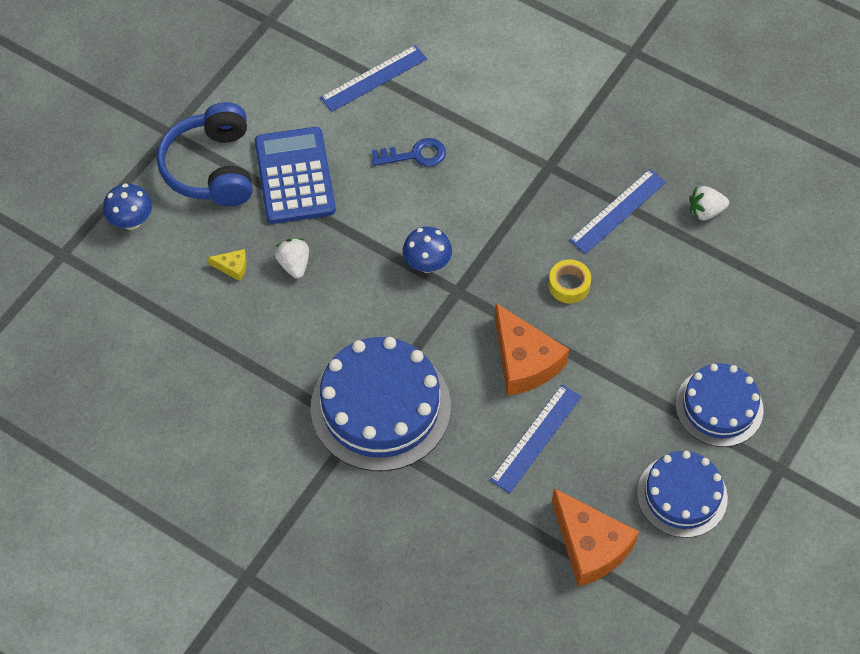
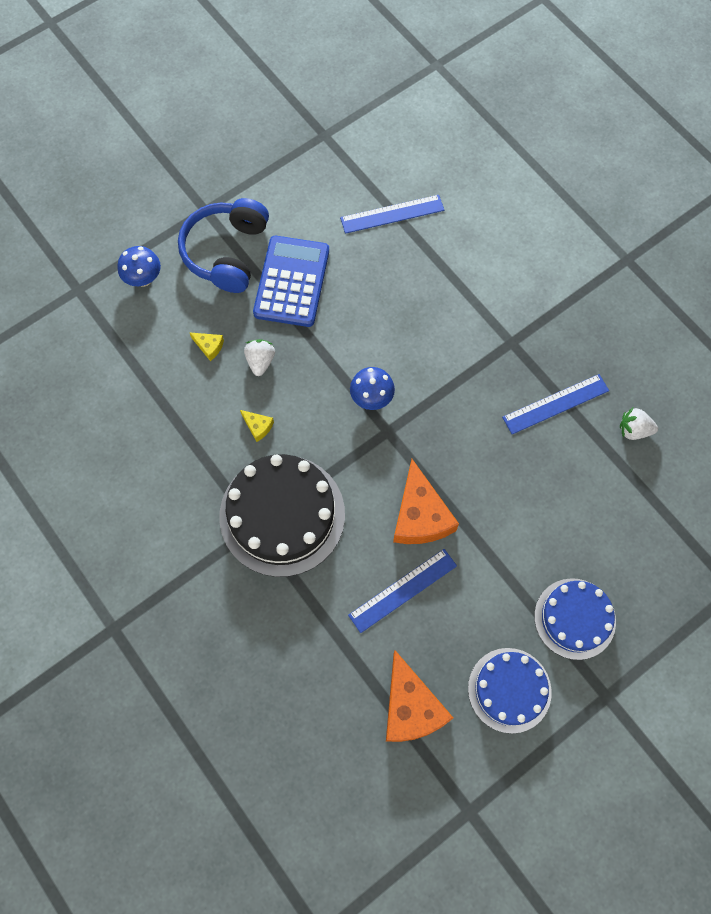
camera: 20 degrees right, 10 degrees up
blue cake [311,337,451,471] -> black cake [219,454,345,577]
blue key [372,138,446,167] -> none
yellow tape [548,259,591,303] -> none
none -> yellow cheese [240,410,274,442]

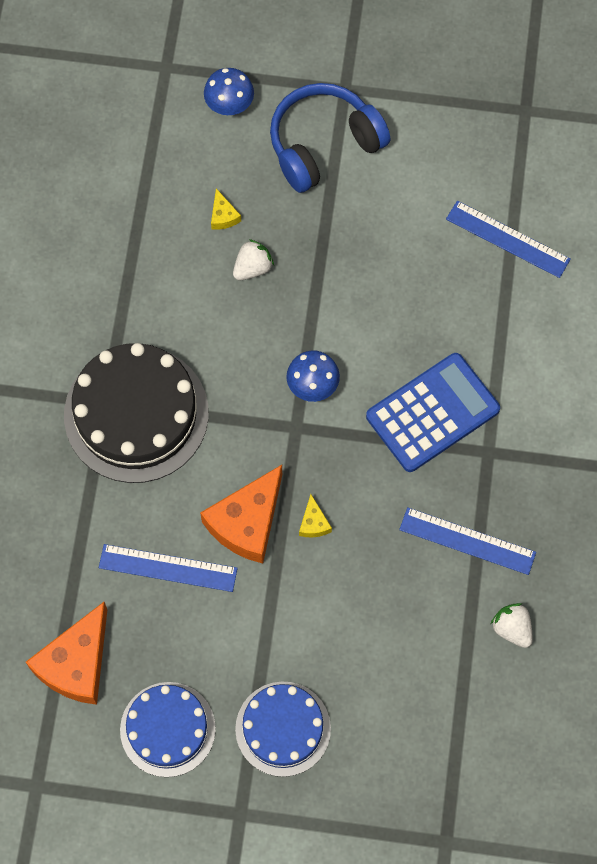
camera: 45 degrees right, 0 degrees up
yellow cheese [240,410,274,442] -> yellow cheese moved to [299,494,332,537]
blue calculator [253,236,329,327] -> blue calculator moved to [366,353,500,472]

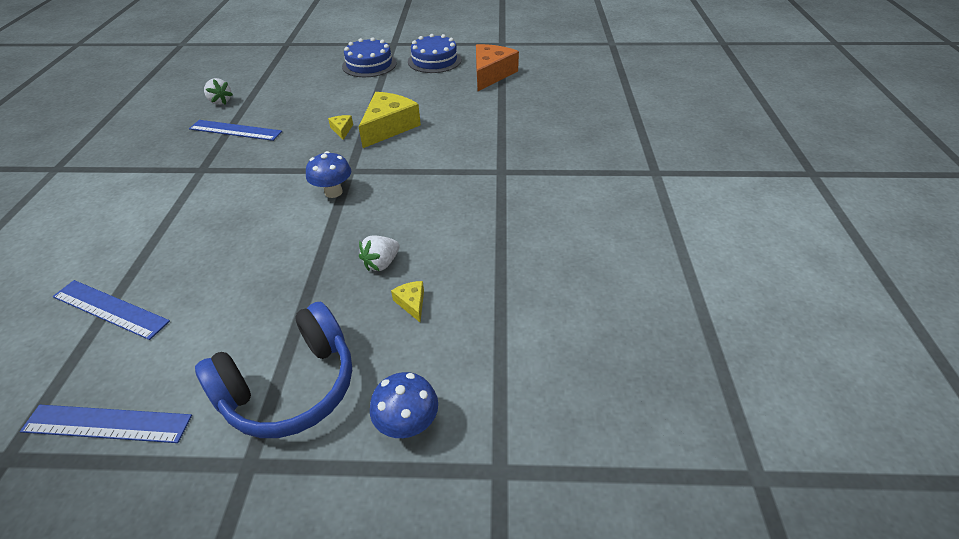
camera: 175 degrees right, 25 degrees down
black cake [64,343,209,483] -> none
blue ruler [99,544,238,592] -> blue ruler moved to [20,405,192,443]
orange cheese [200,465,282,563] -> yellow cheese [358,92,421,148]
blue calculator [366,353,500,472] -> none

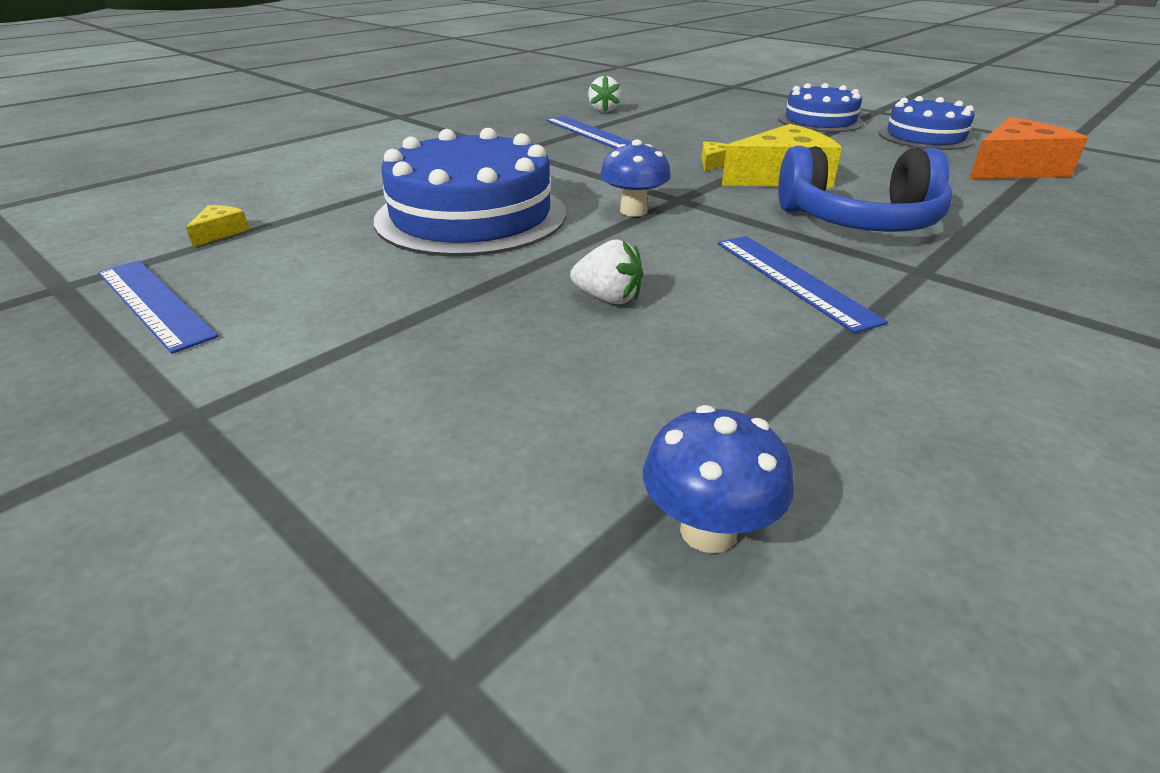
camera: 40 degrees right, 10 degrees down
blue ruler [52,280,170,340] -> blue ruler moved to [717,236,888,333]
blue headphones [195,302,352,438] -> blue headphones moved to [778,146,952,232]
white strawberry [359,236,399,271] -> white strawberry turned 150 degrees counterclockwise [570,239,643,304]
blue mushroom [370,372,438,438] -> blue mushroom moved to [643,405,794,553]
yellow cheese [391,281,424,322] -> yellow cheese moved to [186,205,249,247]
none -> blue cake [374,128,566,257]

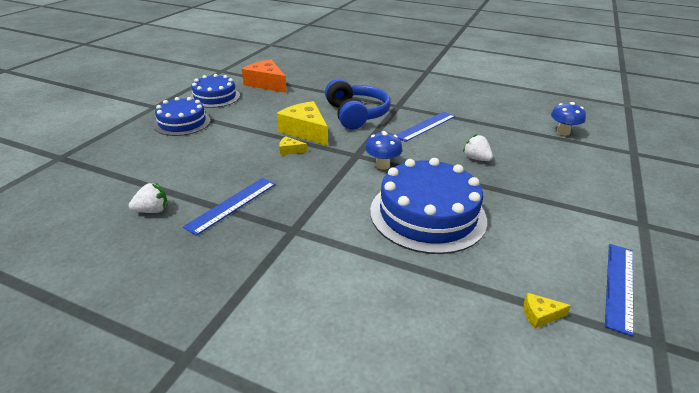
camera: 110 degrees left, 0 degrees up
white strawberry [570,239,643,304] -> white strawberry turned 45 degrees counterclockwise [463,134,493,161]

